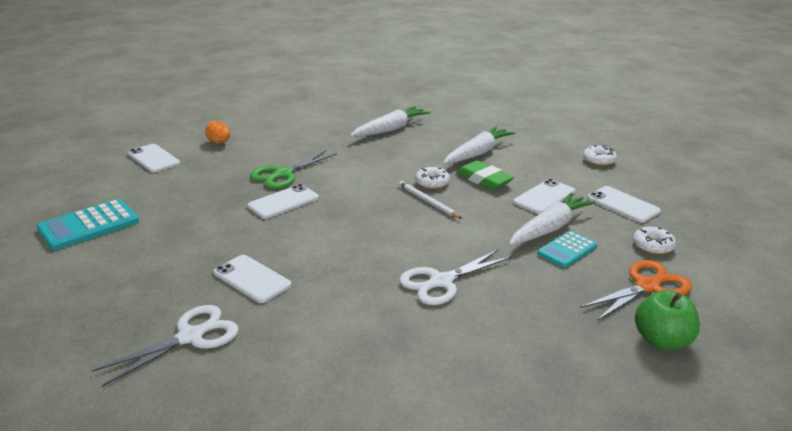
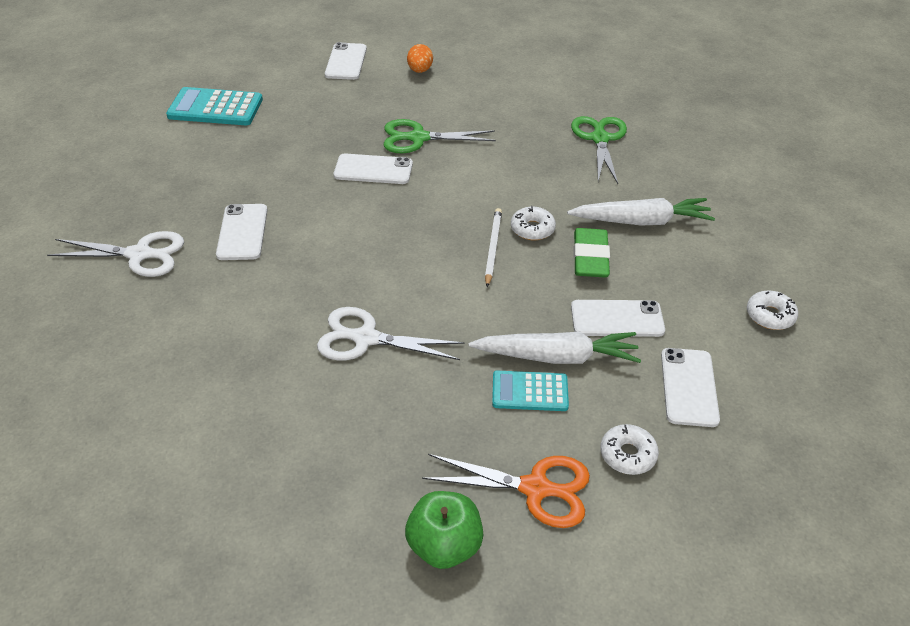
camera: 45 degrees right, 15 degrees up
white carrot [350,106,431,137] -> green scissors [571,116,627,184]

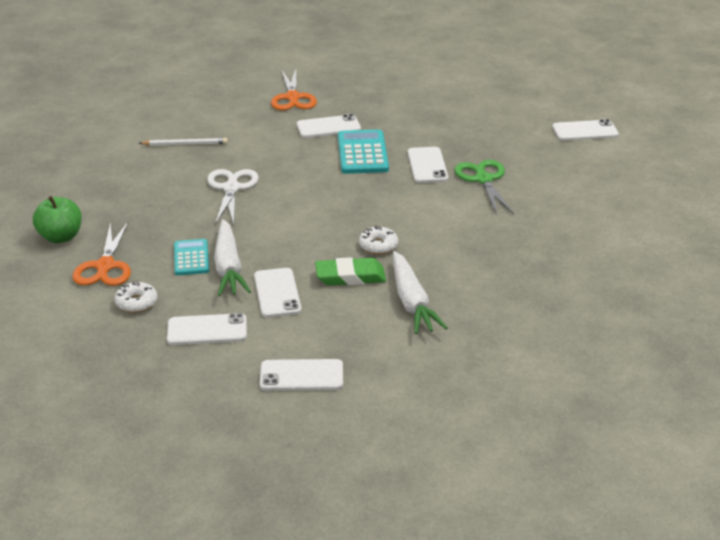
camera: 80 degrees right, 10 degrees down
white scissors [47,231,184,277] -> orange scissors [271,69,317,110]
turquoise calculator [166,87,263,125] -> turquoise calculator moved to [338,130,389,174]
orange egg [407,44,433,73] -> none
white pencil [485,208,502,287] -> white pencil moved to [139,138,228,146]
green scissors [571,116,627,184] -> none
white donut [747,291,798,330] -> white phone [260,359,343,391]

